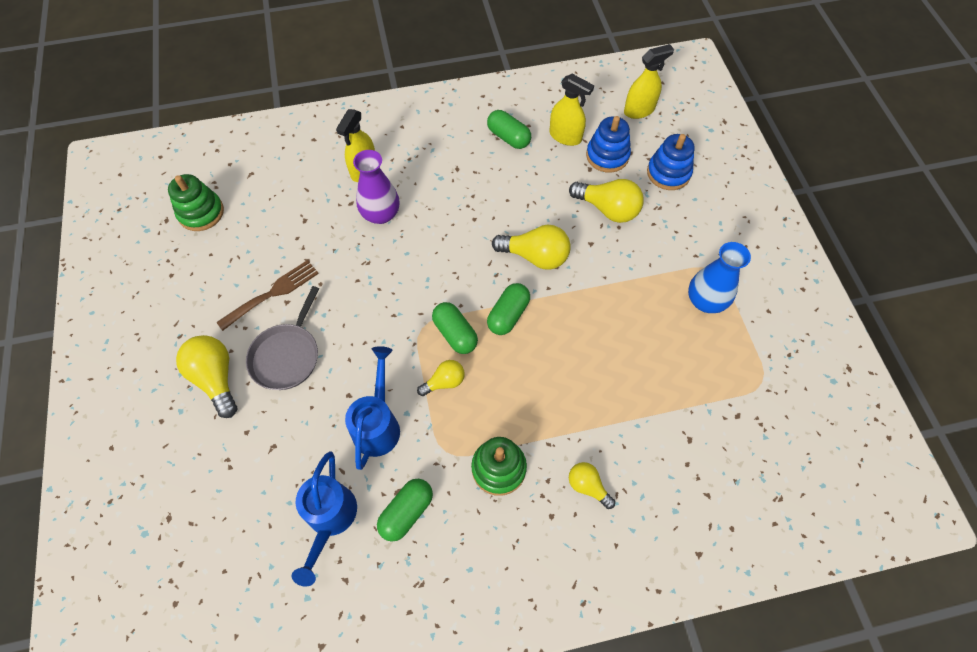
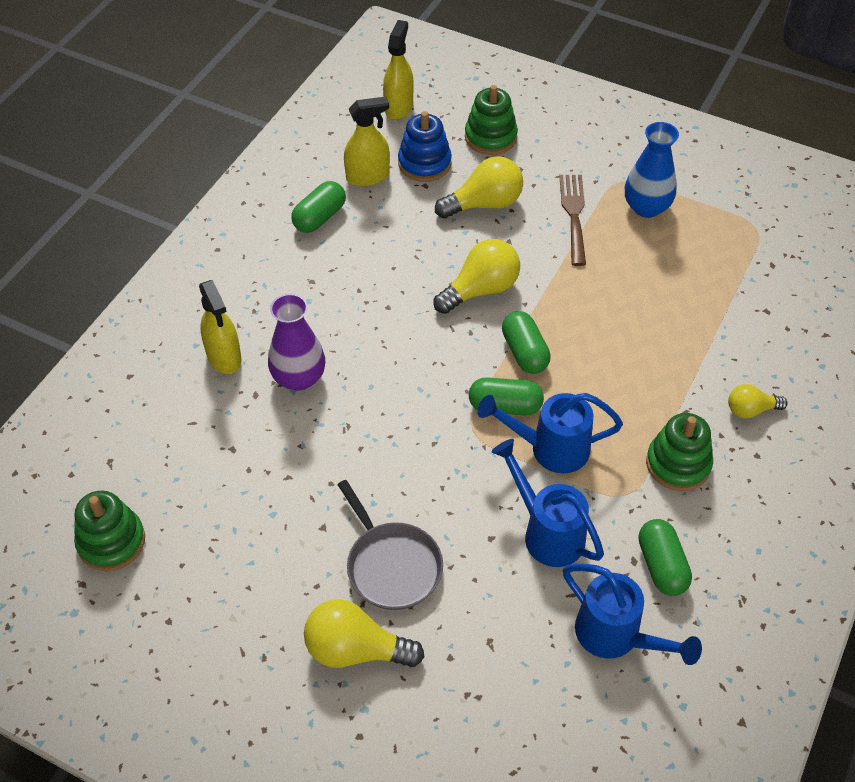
camera: 50 degrees left, 10 degrees down
brown fork [216,260,319,331] -> brown fork moved to [559,175,586,266]
yellow light bulb [417,360,465,396] -> blue watering can [477,393,623,473]
green capsule [487,110,531,149] -> green capsule turned 45 degrees counterclockwise [291,181,346,233]
blue stacking toy [647,134,694,190] -> green stacking toy [465,85,518,155]

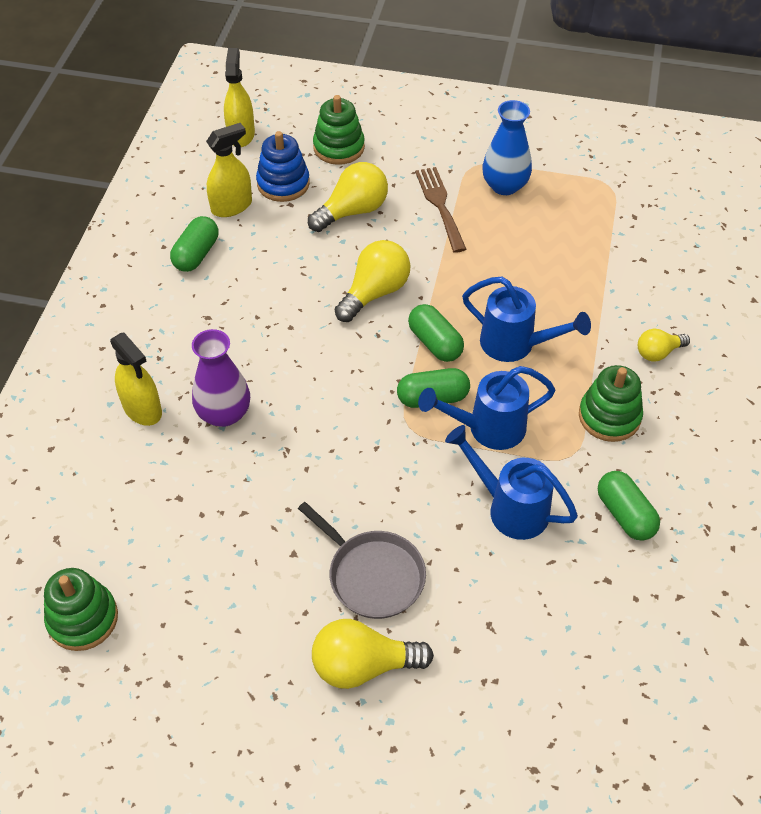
camera: 15 degrees left, 0 degrees up
blue watering can [563,564,702,665] -> blue watering can moved to [462,277,591,362]

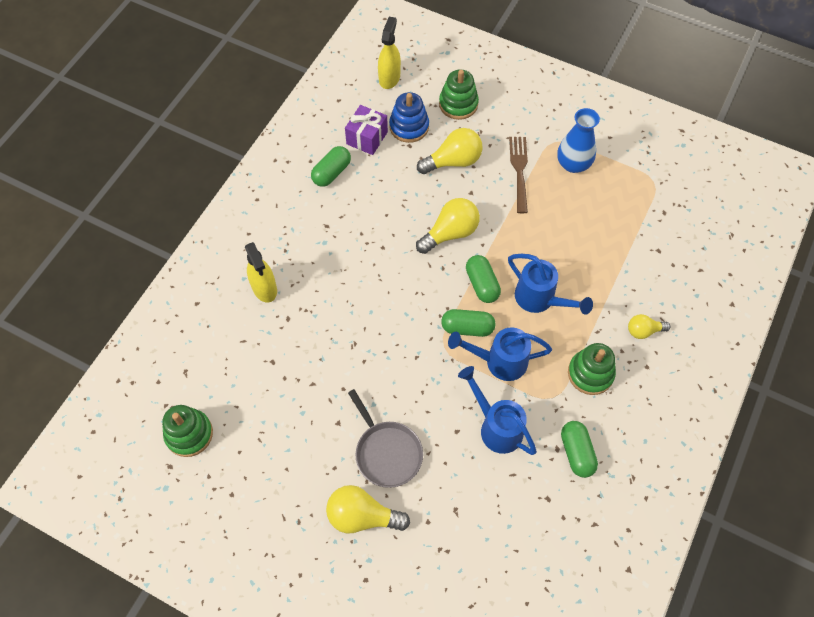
camera: 15 degrees right, 10 degrees up
purple vase [192,329,250,427] -> none
yellow spray bottle [206,123,252,217] -> purple gift [345,105,388,155]

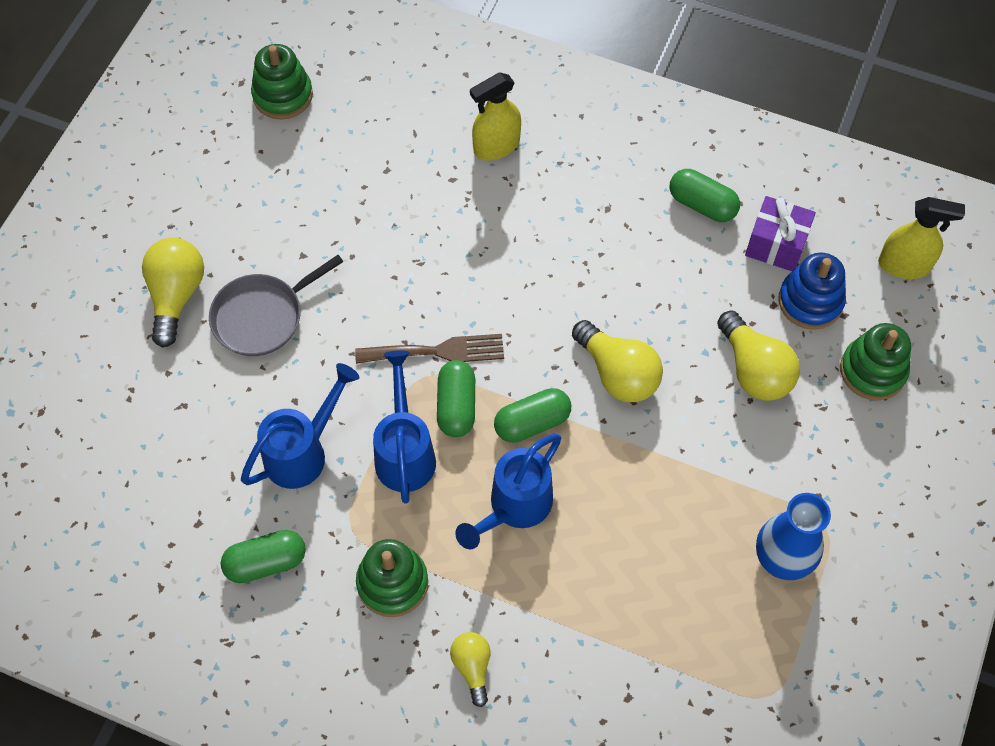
camera: 85 degrees right, 0 degrees up
brown fork [509,137,528,213] -> brown fork moved to [355,334,504,364]

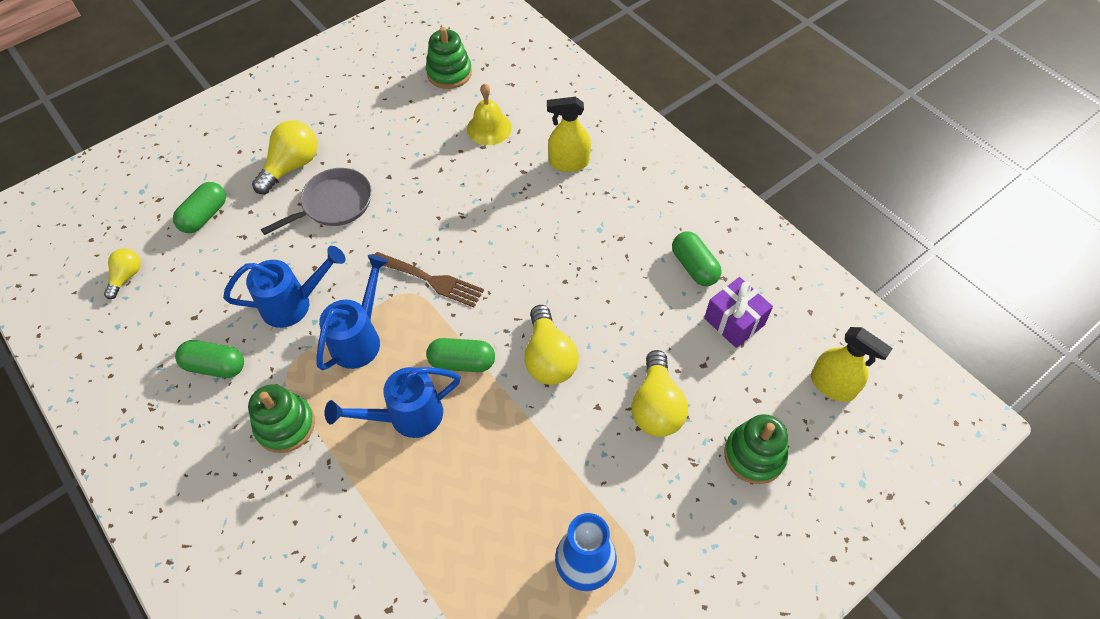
camera: 30 degrees right, 5 degrees down
grey pan [209,255,343,356] -> grey pan turned 150 degrees clockwise [261,168,372,235]
green capsule [437,360,475,437] -> green capsule moved to [173,182,226,233]
yellow light bulb [450,632,491,707] -> yellow light bulb moved to [104,248,141,299]
blue stacking toy [778,253,846,330] -> none
none -> yellow bell [467,83,512,145]

